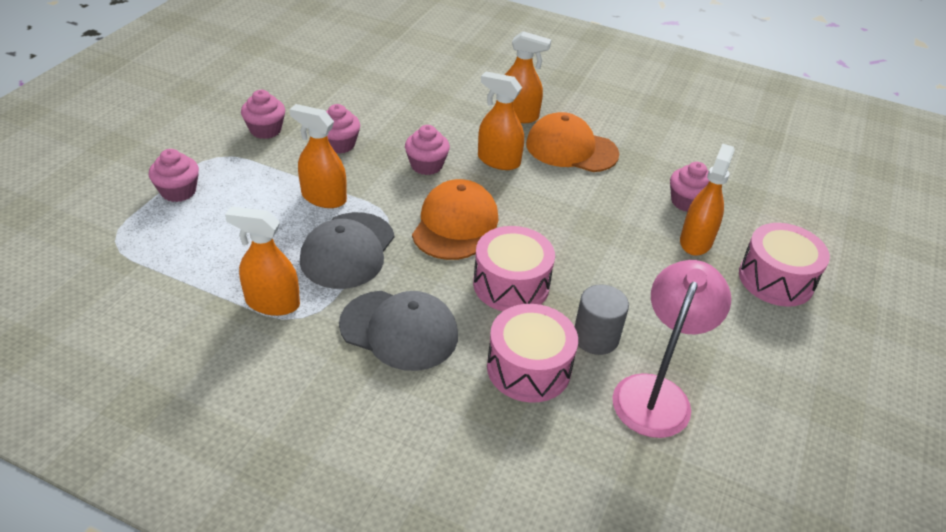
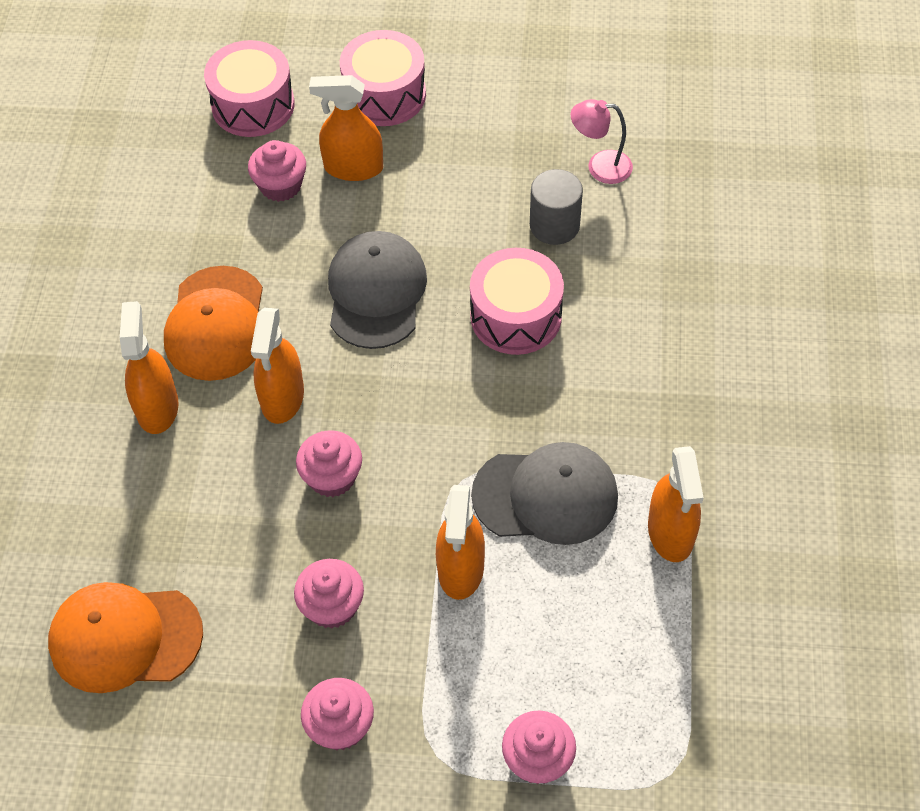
camera: 105 degrees left, 15 degrees up
grey cap [339,291,458,371] -> grey cap moved to [328,231,427,349]
orange cap [412,179,498,260] -> orange cap moved to [48,582,203,693]
pink drum [487,304,578,403] -> pink drum moved to [204,40,295,137]
pink lamp [612,260,731,438] -> pink lamp [571,99,633,184], size x0.57

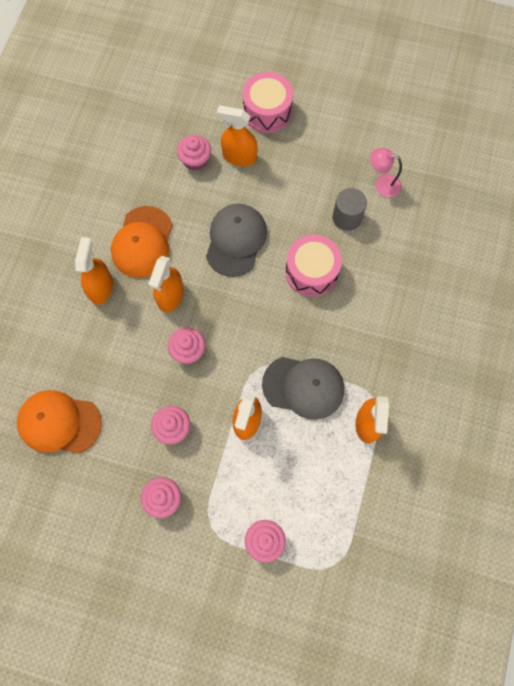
camera: 10 degrees right, 15 degrees up
pink drum [204,40,295,137] -> none

